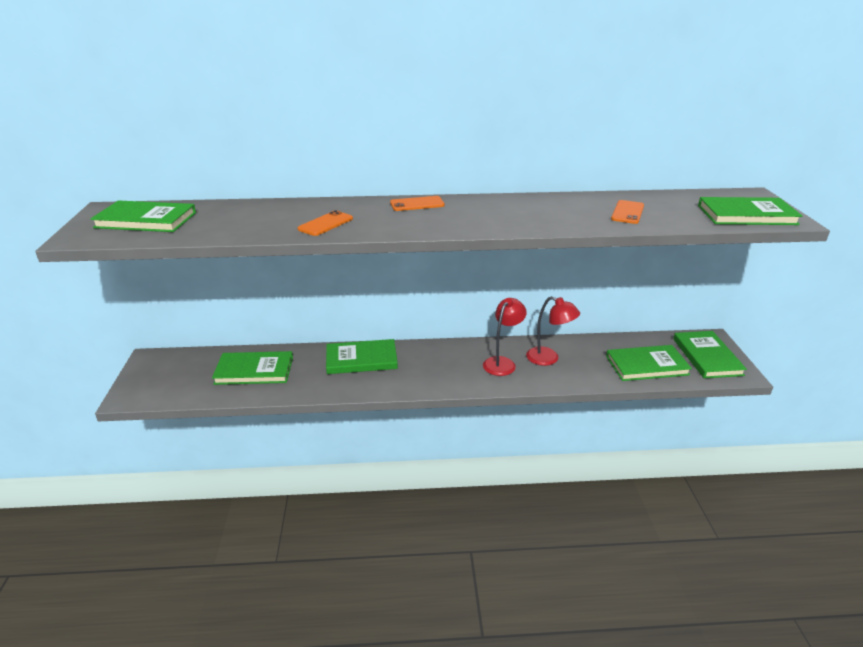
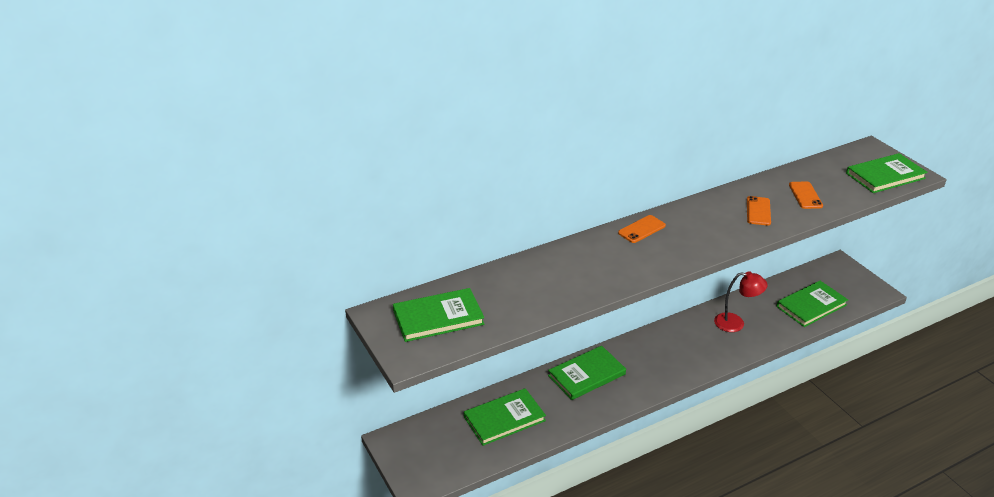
camera: 25 degrees left, 5 degrees up
orange phone [298,210,353,236] -> orange phone moved to [747,196,771,226]
red lamp [483,298,527,376] -> none
green book [673,331,747,378] -> none

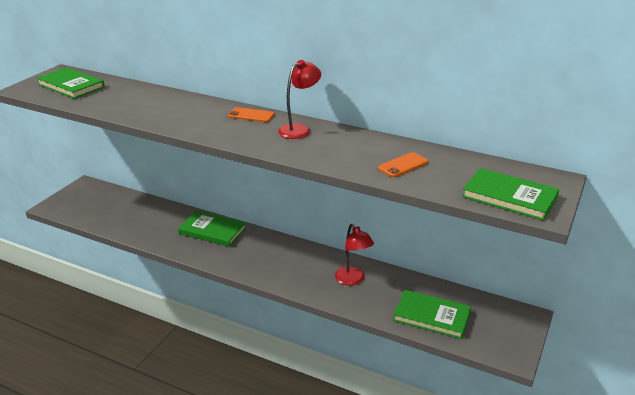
camera: 55 degrees right, 5 degrees down
green book [464,388,546,446] -> none
orange phone [747,196,771,226] -> none
none -> red lamp [278,60,321,139]

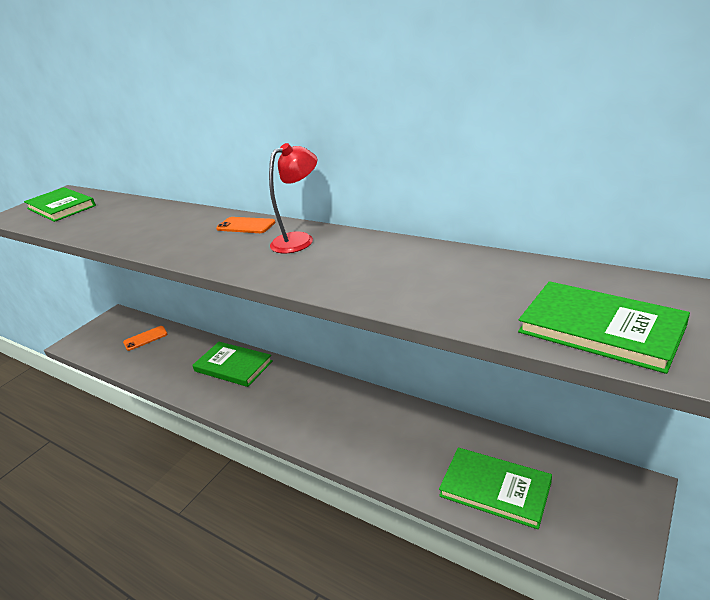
camera: 10 degrees right, 0 degrees up
red lamp [335,223,374,286] -> none
orange phone [378,152,428,177] -> orange phone moved to [123,326,168,351]

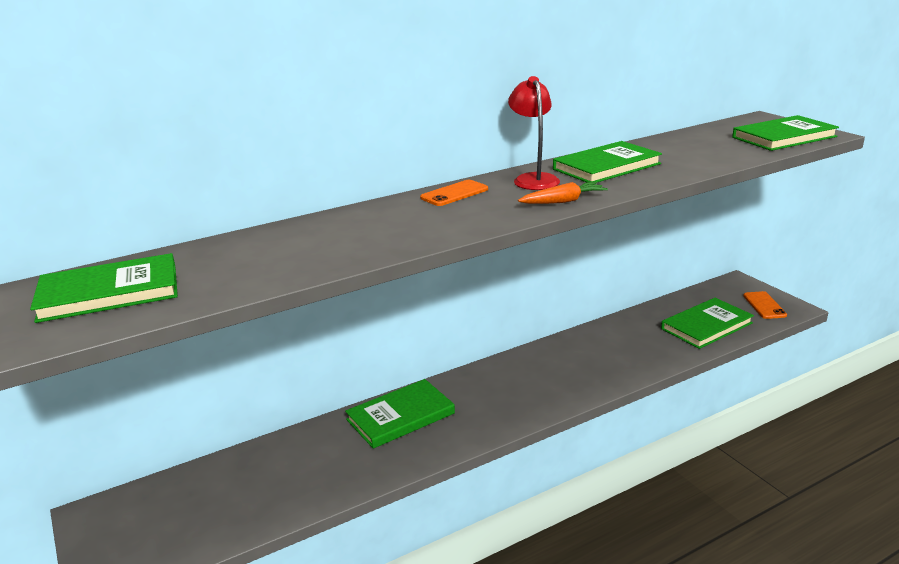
camera: 65 degrees left, 5 degrees down
orange phone [123,326,168,351] -> orange phone moved to [743,291,787,319]
none -> orange carrot [518,182,608,204]
none -> green book [553,141,662,182]

